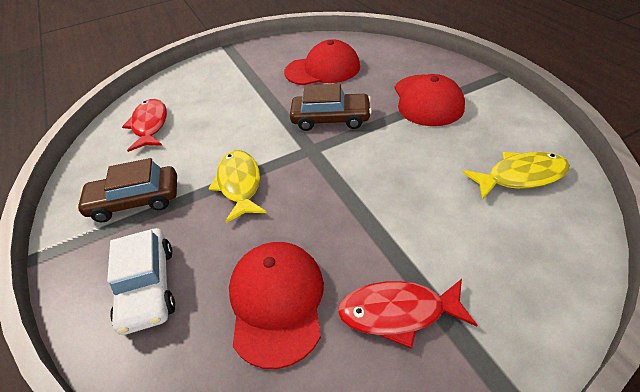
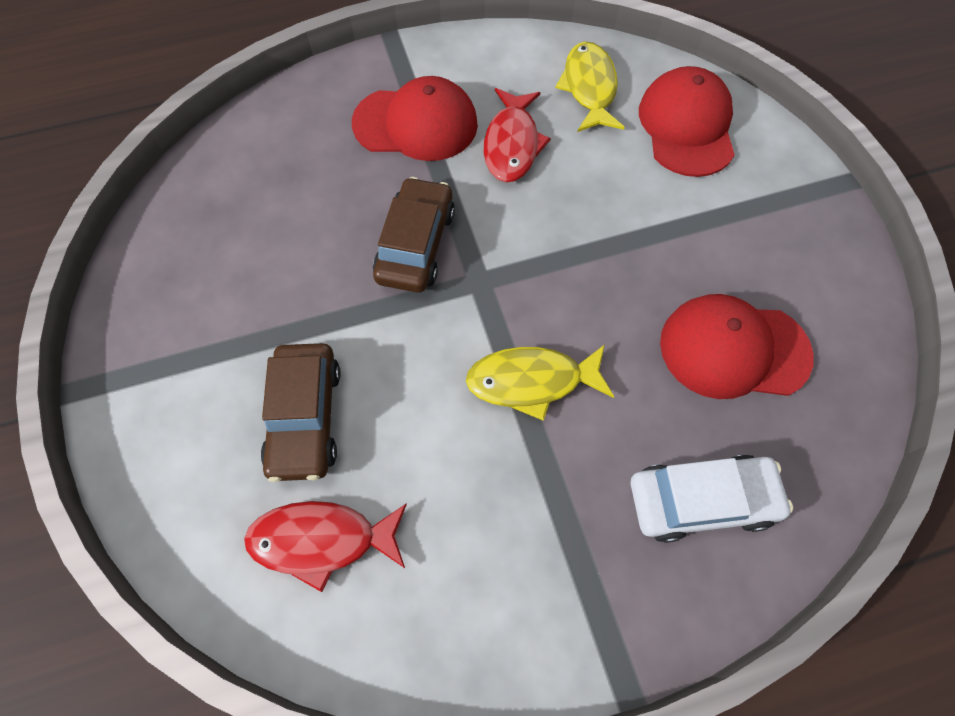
camera: 85 degrees left, 20 degrees up
brown car [76,158,177,222] -> brown car moved to [261,343,341,482]
red cap [284,40,360,85] -> red cap moved to [639,66,735,177]
red fish [338,279,477,349] -> red fish moved to [484,88,551,182]

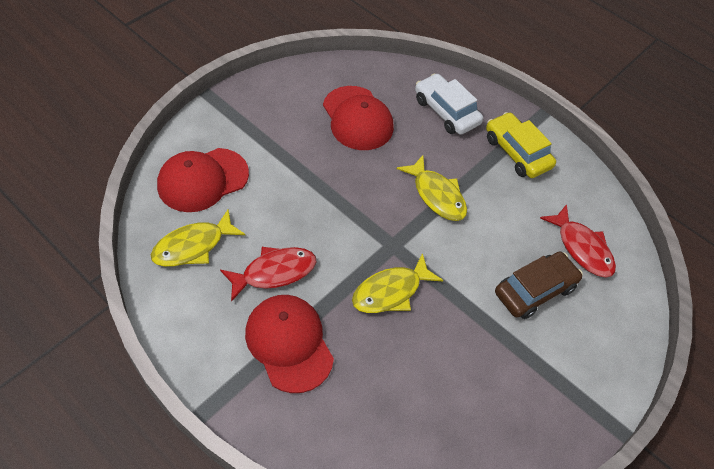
camera: 125 degrees left, 10 degrees down
brown car [373,177,455,293] -> yellow fish [352,253,443,313]
none -> yellow car [486,112,556,178]

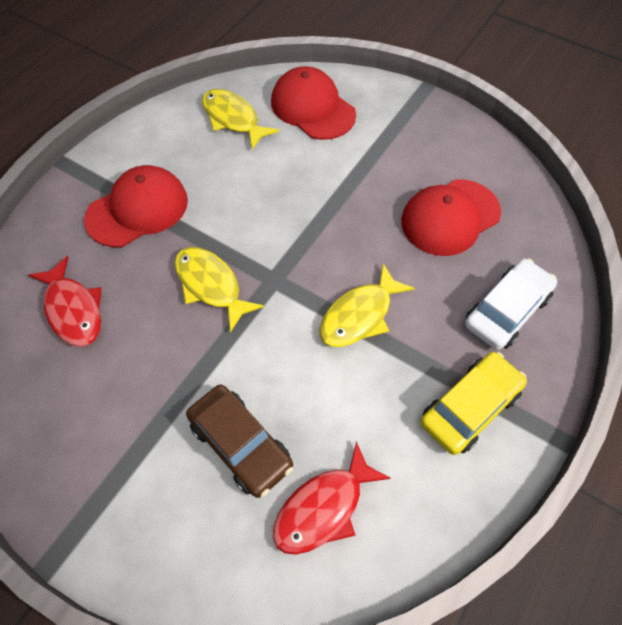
camera: 85 degrees right, 5 degrees up
red fish [220,247,316,302] -> red fish moved to [28,256,101,347]

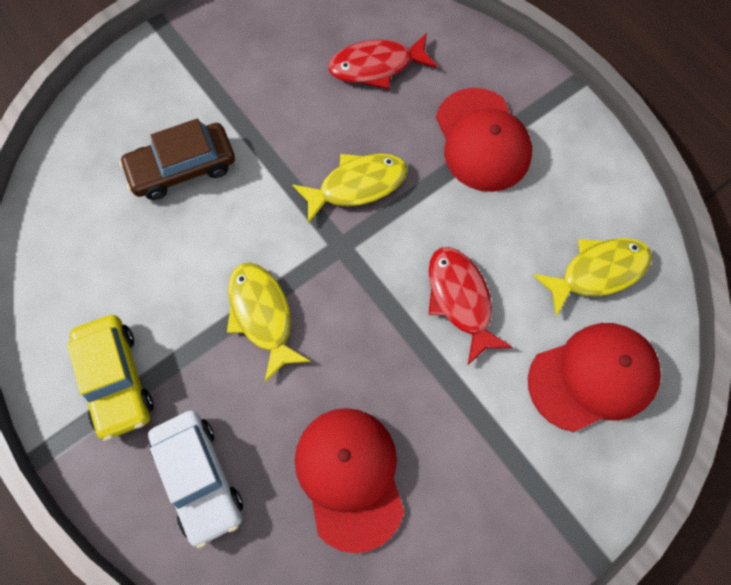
camera: 110 degrees right, 10 degrees up
red fish [273,441,391,555] -> red fish moved to [428,247,513,366]

